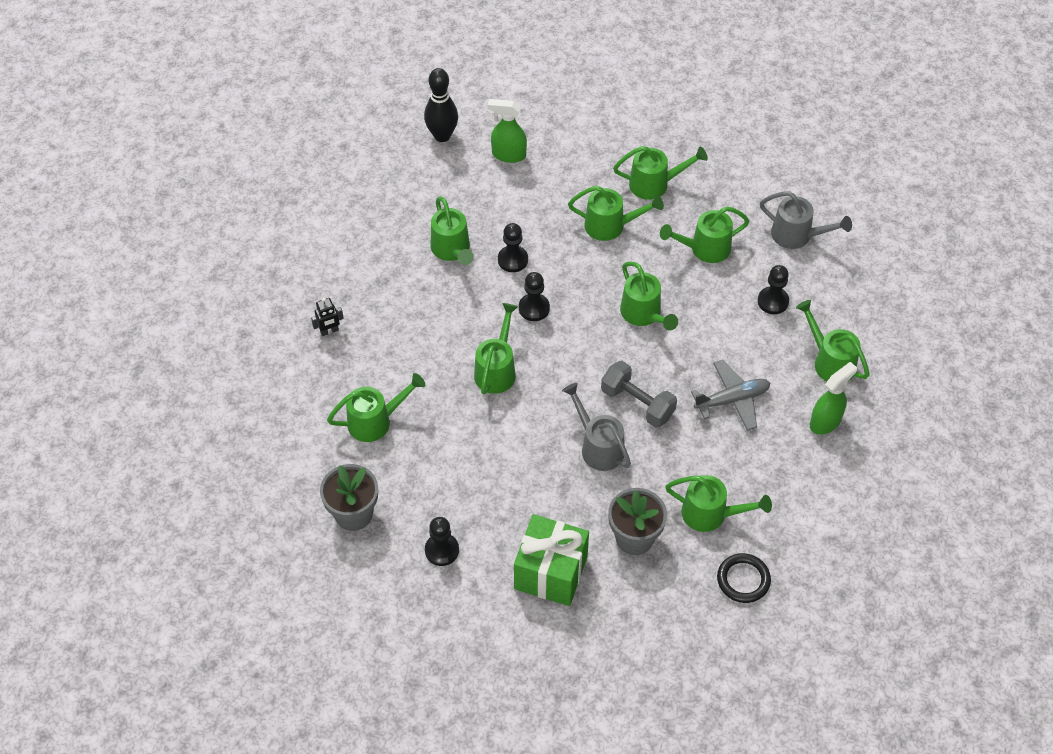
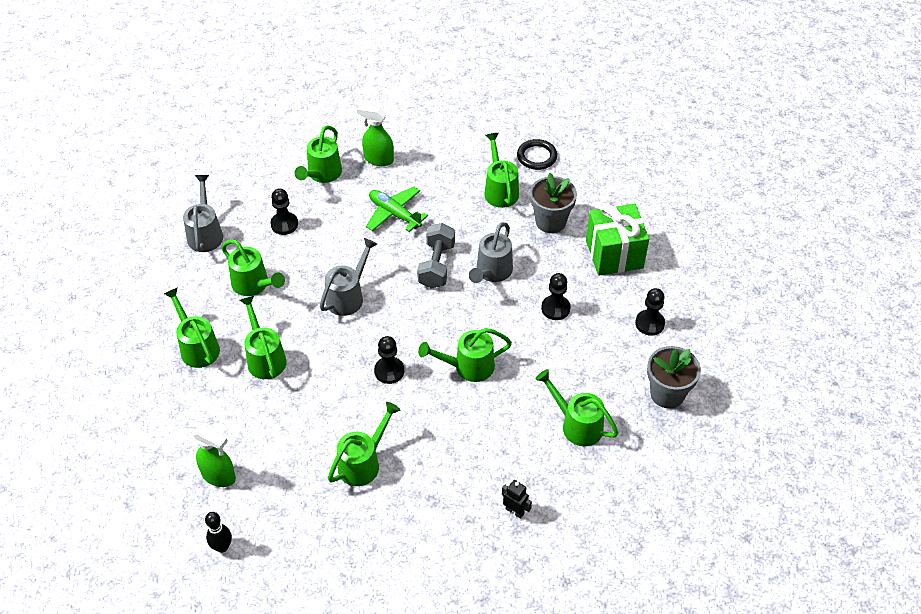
camera: 120 degrees left, 5 degrees down
black bowling pin [424,68,458,142] -> black bowling pin [205,512,232,553], size x0.63
green spray bottle [488,99,527,163] -> green spray bottle turned 45 degrees counterclockwise [192,425,236,487]
black pawn [498,223,528,272] -> black pawn moved to [541,273,571,320]
green watering can [620,261,678,330] -> grey watering can [320,238,377,316]
grey plane [691,360,770,431] -> green plane [366,186,428,232]

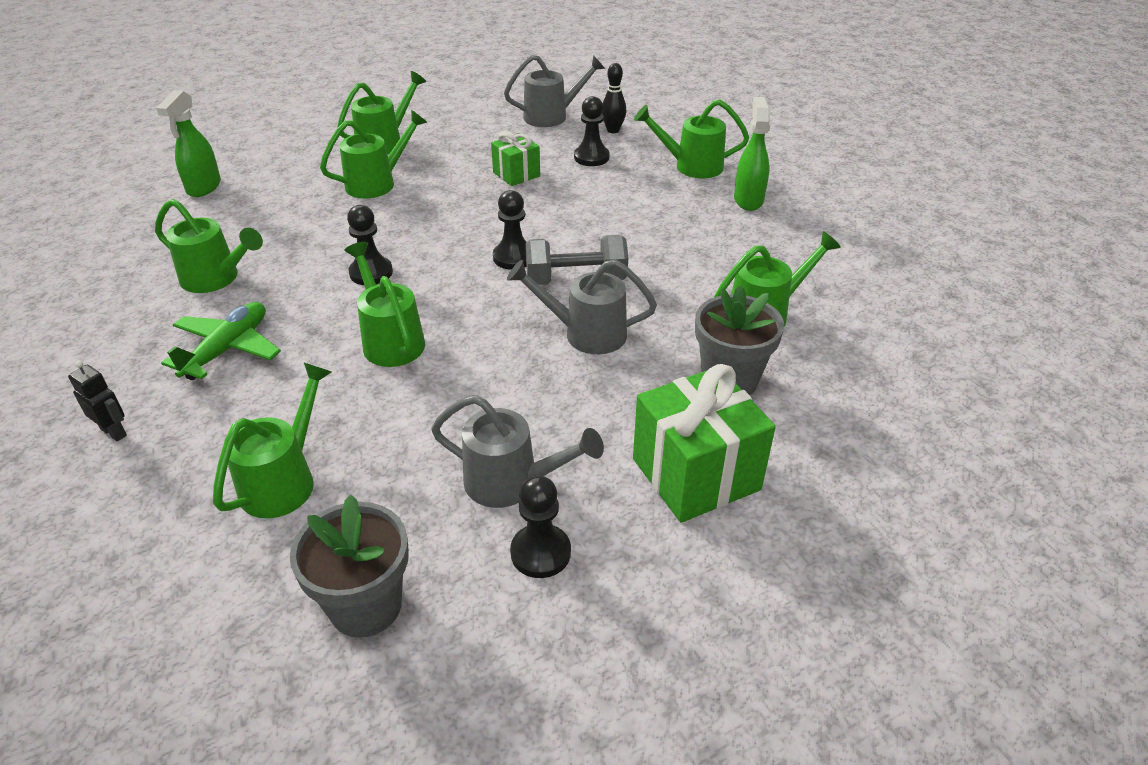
camera: 75 degrees right, 10 degrees down
black bowling pin [205,512,232,553] -> black bowling pin moved to [602,63,626,133]
green watering can [222,239,285,296] -> none
grey watering can [320,238,377,316] -> grey watering can moved to [431,395,604,508]
green plane [366,186,428,232] -> green plane moved to [161,302,281,380]
black robot [502,480,532,519] -> black robot turned 75 degrees counterclockwise [68,361,127,441]
black ring [517,139,557,170] -> none
black pawn [541,273,571,320] -> black pawn moved to [493,190,527,270]
none -> green gift [491,131,540,186]

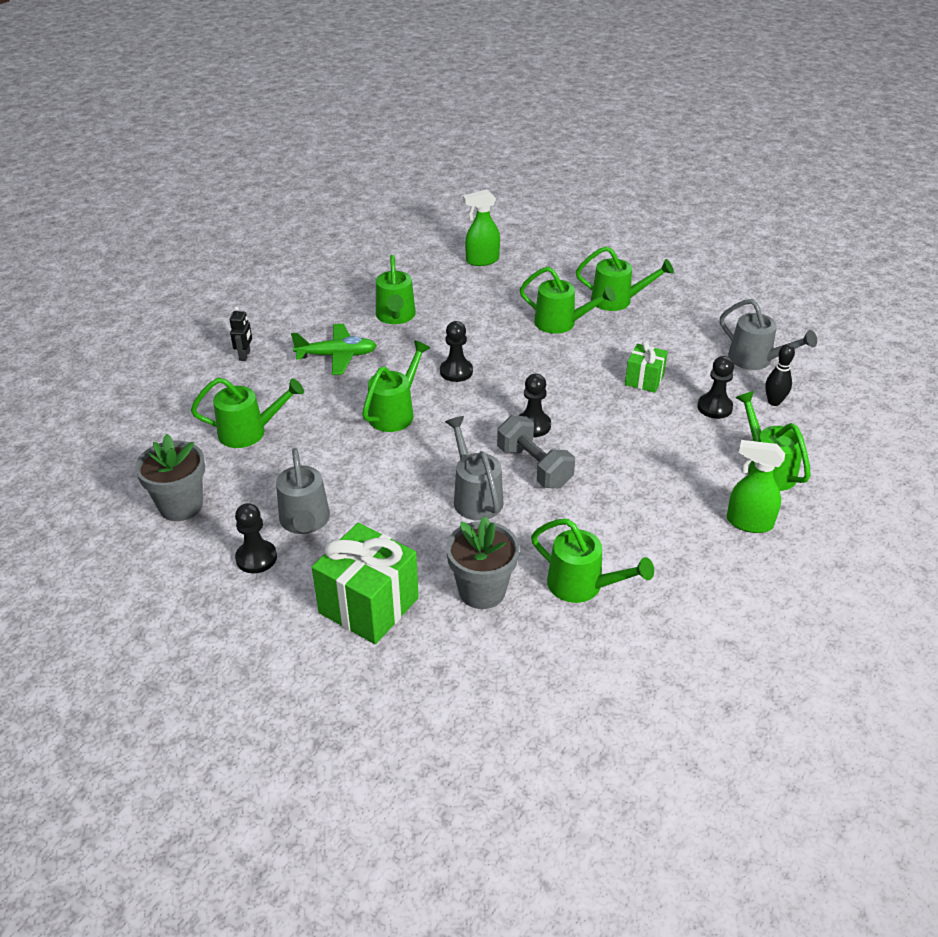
camera: 60 degrees right, 0 degrees up
green spray bottle [734,97,770,211] -> green spray bottle turned 135 degrees counterclockwise [727,440,785,533]

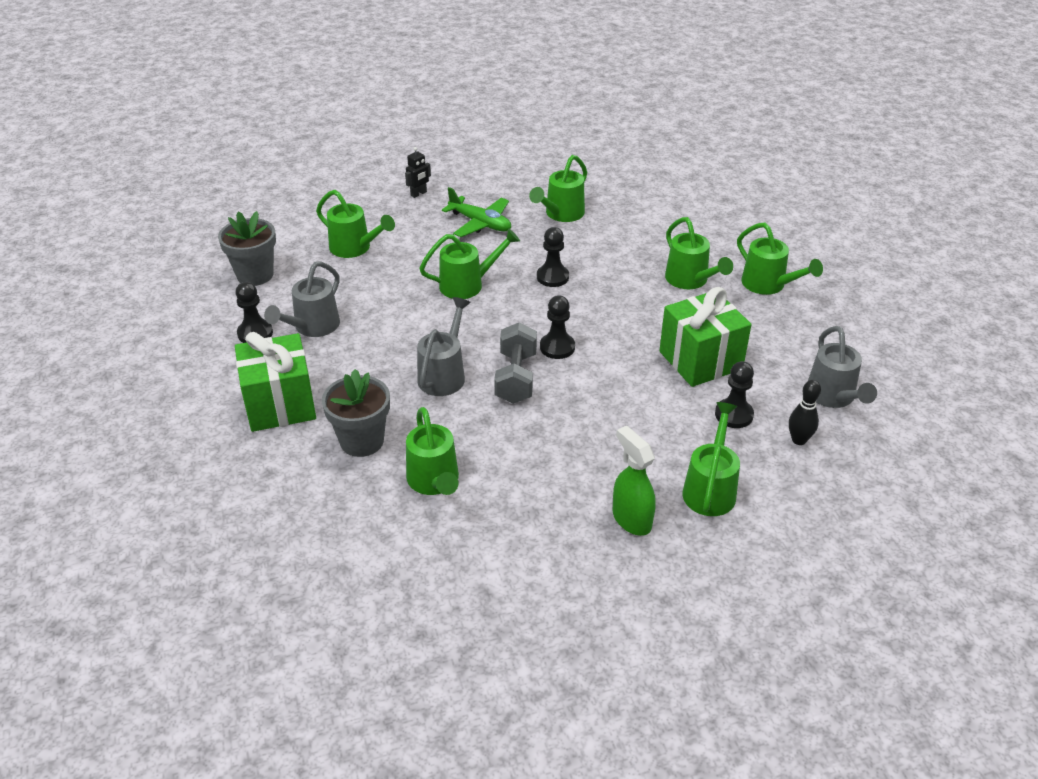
camera: 40 degrees right, 0 degrees up
green spray bottle [463,189,500,266] -> none
green gift [625,341,668,393] -> green gift [659,287,752,387], size x1.79

